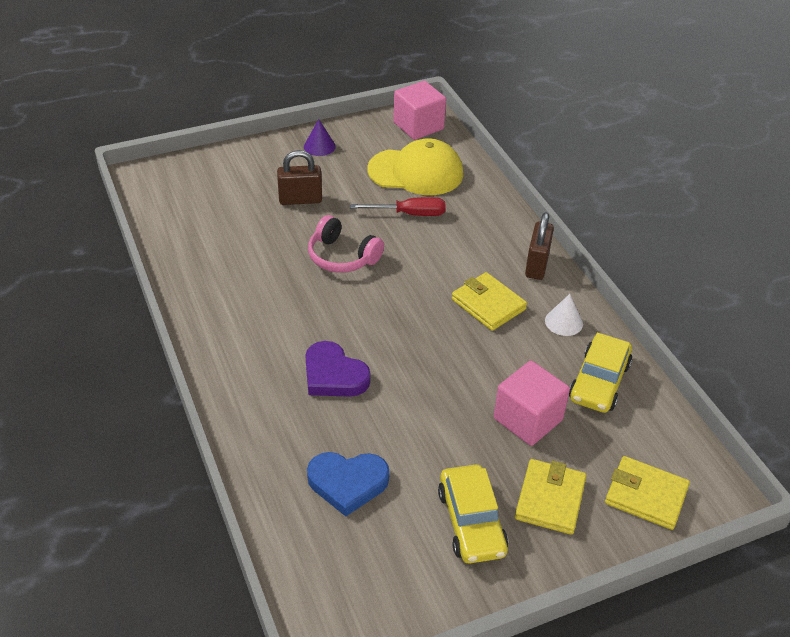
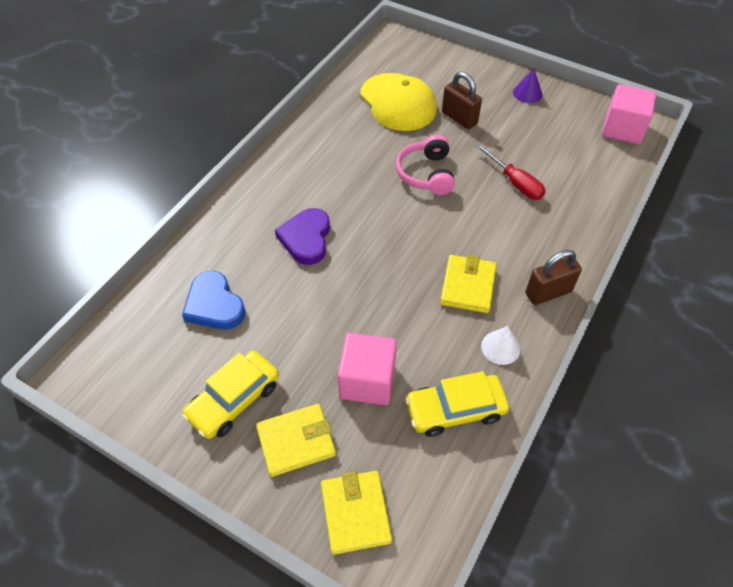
camera: 55 degrees right, 10 degrees up
yellow cap [367,138,463,195] -> yellow cap moved to [360,73,437,131]

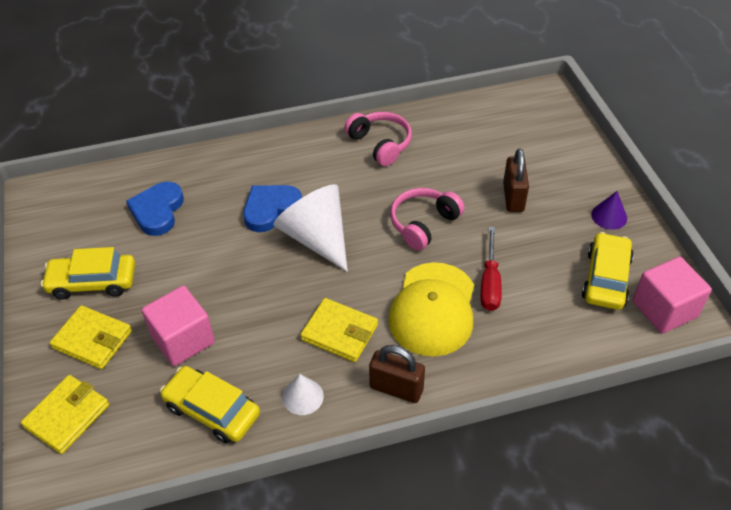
camera: 45 degrees right, 5 degrees down
purple heart [275,208,330,265] -> blue heart [243,185,302,232]
yellow cap [360,73,437,131] -> yellow cap moved to [388,262,474,357]
yellow wallet [440,255,496,313] -> yellow wallet turned 60 degrees clockwise [300,298,378,362]
none -> white cone [273,184,348,272]
none -> pink headphones [344,112,412,166]
none -> yellow car [582,232,634,310]

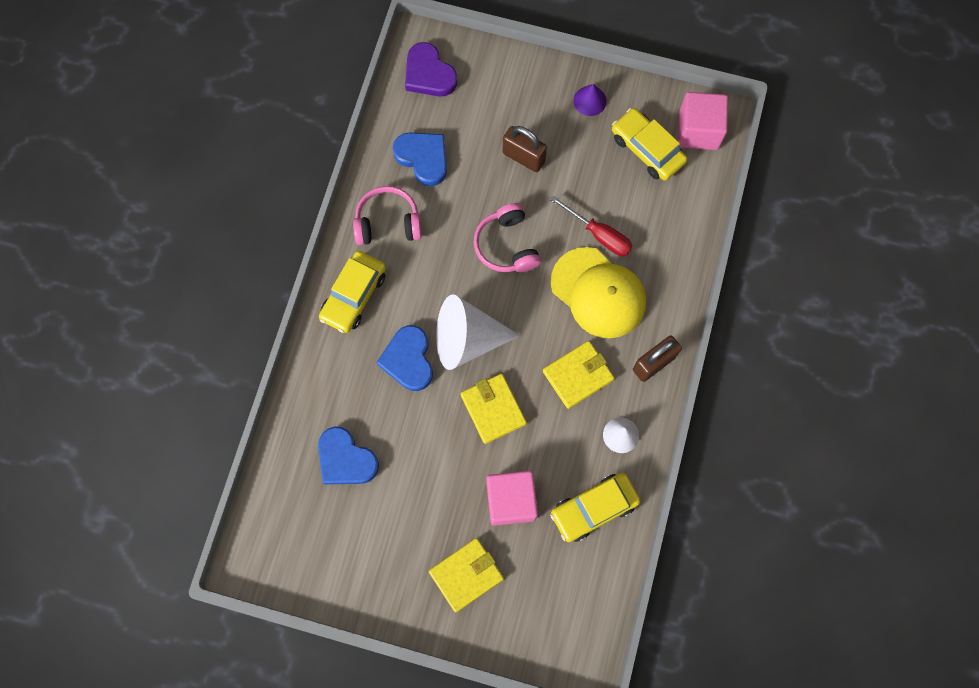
camera: 60 degrees left, 25 degrees up
yellow wallet [21,375,109,454] -> yellow wallet moved to [461,374,527,444]
yellow car [41,247,135,300] -> yellow car moved to [319,251,386,333]
none -> blue heart [392,133,447,186]
none -> purple heart [405,42,457,97]

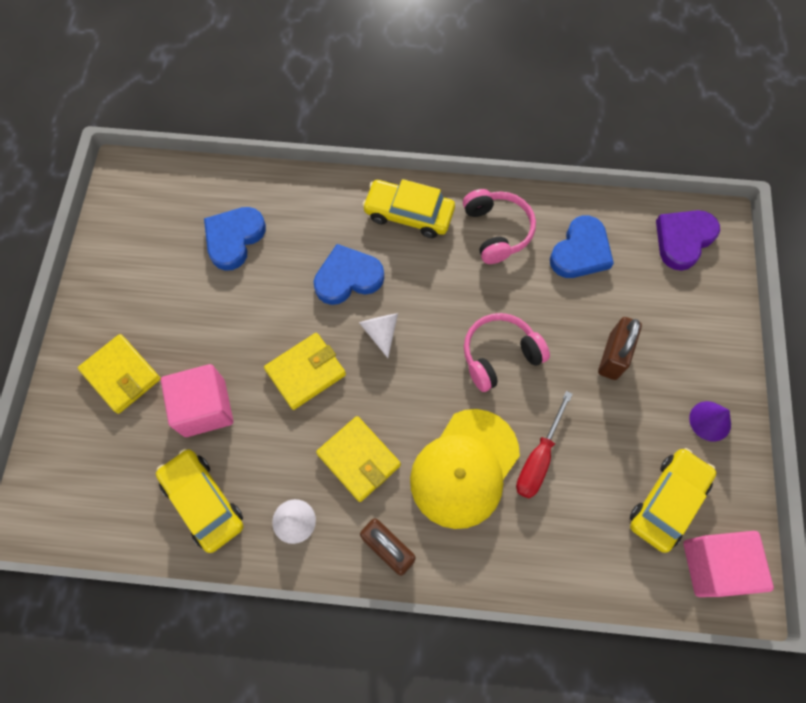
camera: 80 degrees right, 5 degrees down
white cone [436,294,520,370] -> white cone [359,313,398,358], size x0.48

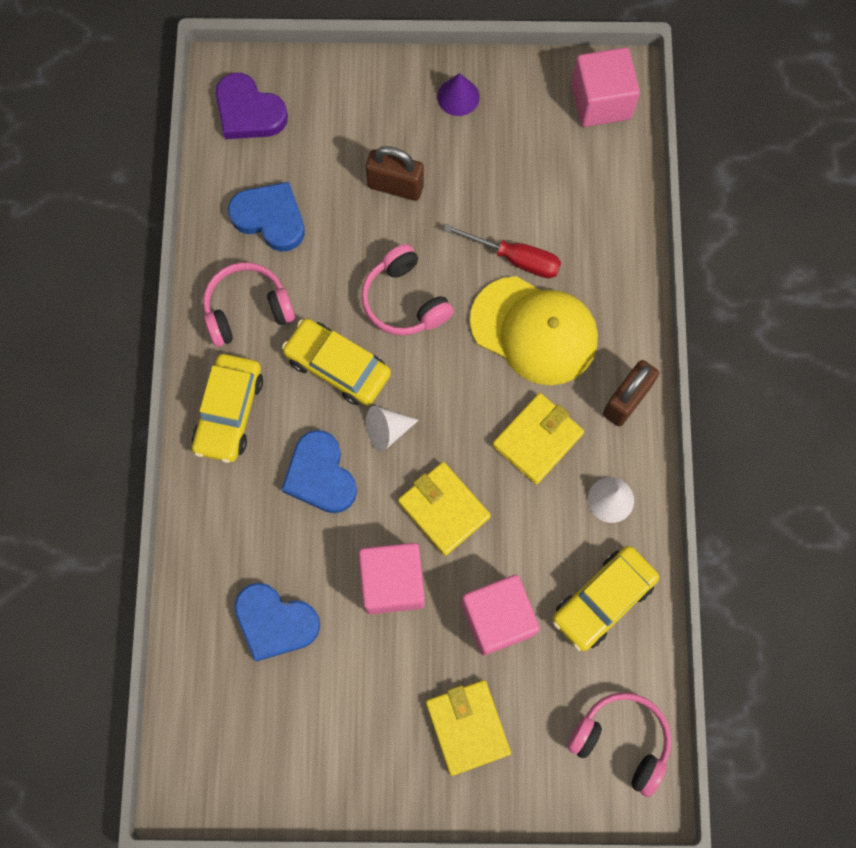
camera: 95 degrees left, 5 degrees up
yellow wallet [78,334,161,414] -> yellow wallet turned 60 degrees counterclockwise [426,680,511,776]
yellow car [630,448,716,553] -> yellow car moved to [282,319,391,405]
none -> pink cube [359,543,425,614]
none -> pink headphones [567,692,672,797]

